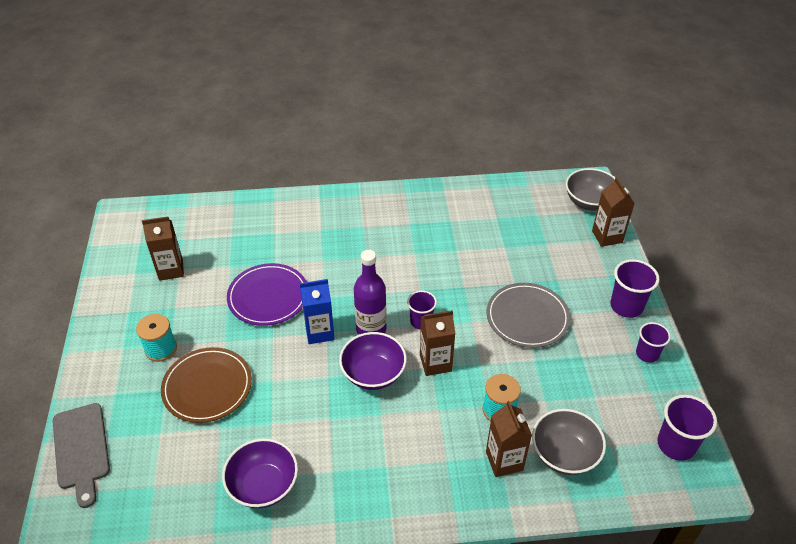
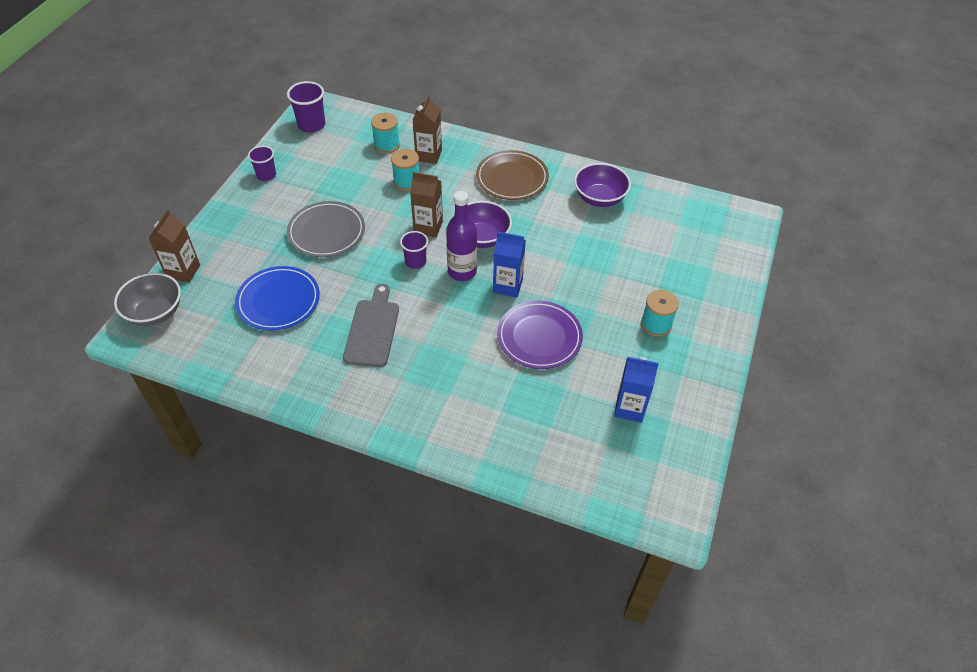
camera: 155 degrees left, 5 degrees up
grey cutting board [53,403,110,508] -> grey cutting board moved to [343,284,399,367]
brown carton [142,216,184,281] -> blue carton [614,357,659,422]
brown plate [161,347,252,423] -> brown plate moved to [476,150,549,200]
grey bowl [532,409,606,475] -> turquoise spool [371,113,400,154]
purple cup [610,259,659,318] -> none
none -> blue plate [235,266,320,331]

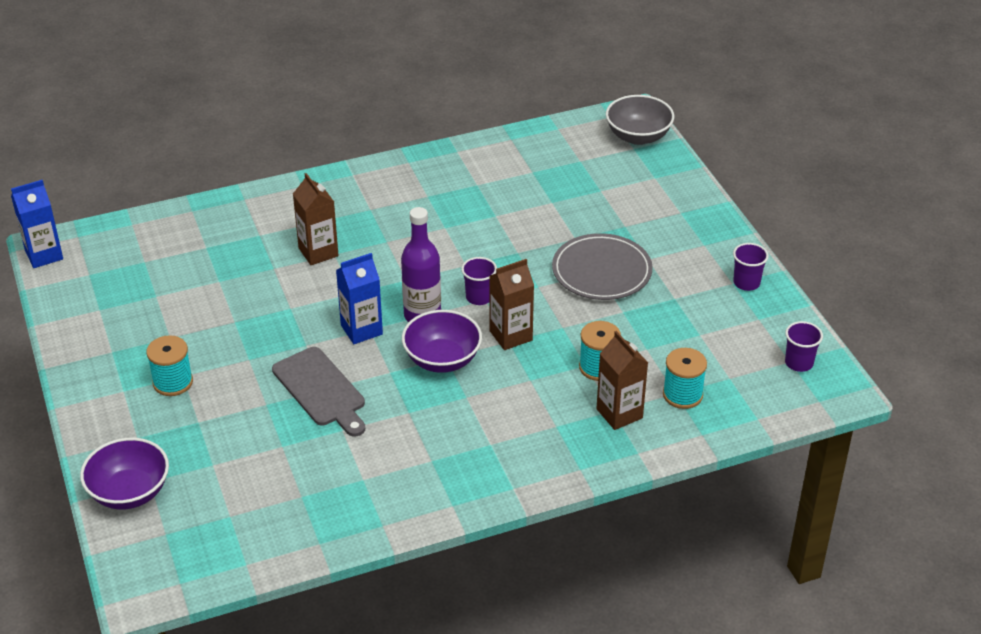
camera: 140 degrees right, 10 degrees down
brown carton [148,210,200,283] -> brown carton moved to [293,173,339,265]
blue plate [235,266,320,331] -> none
purple cup [287,81,325,133] -> purple cup [785,321,823,372], size x0.67
grey cutting board [343,284,399,367] -> grey cutting board moved to [272,347,365,436]
brown plate [476,150,549,200] -> none
purple plate [497,301,583,369] -> none
purple bowl [574,163,631,207] -> purple bowl moved to [80,438,169,510]
blue carton [614,357,659,422] -> blue carton moved to [11,180,63,268]

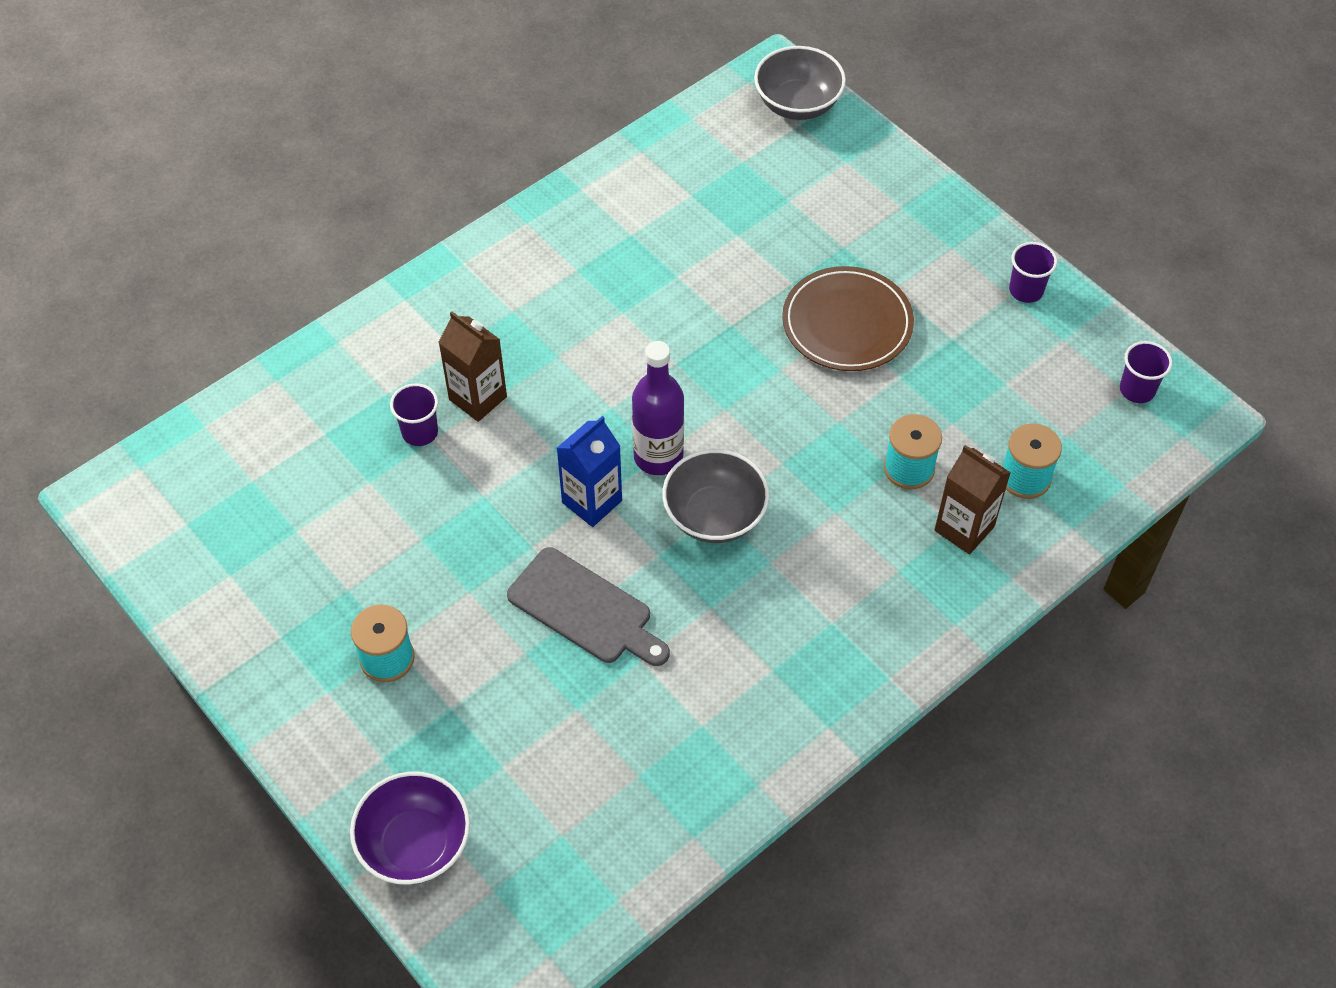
camera: 20 degrees left, 15 degrees up
blue carton [11,180,63,268] -> none
purple bowl [402,310,482,373] -> grey bowl [662,449,769,543]
purple cup [461,257,497,305] -> purple cup moved to [390,383,438,446]
brown carton [490,259,534,350] -> none
grey plate [552,233,653,300] -> brown plate [782,266,914,371]

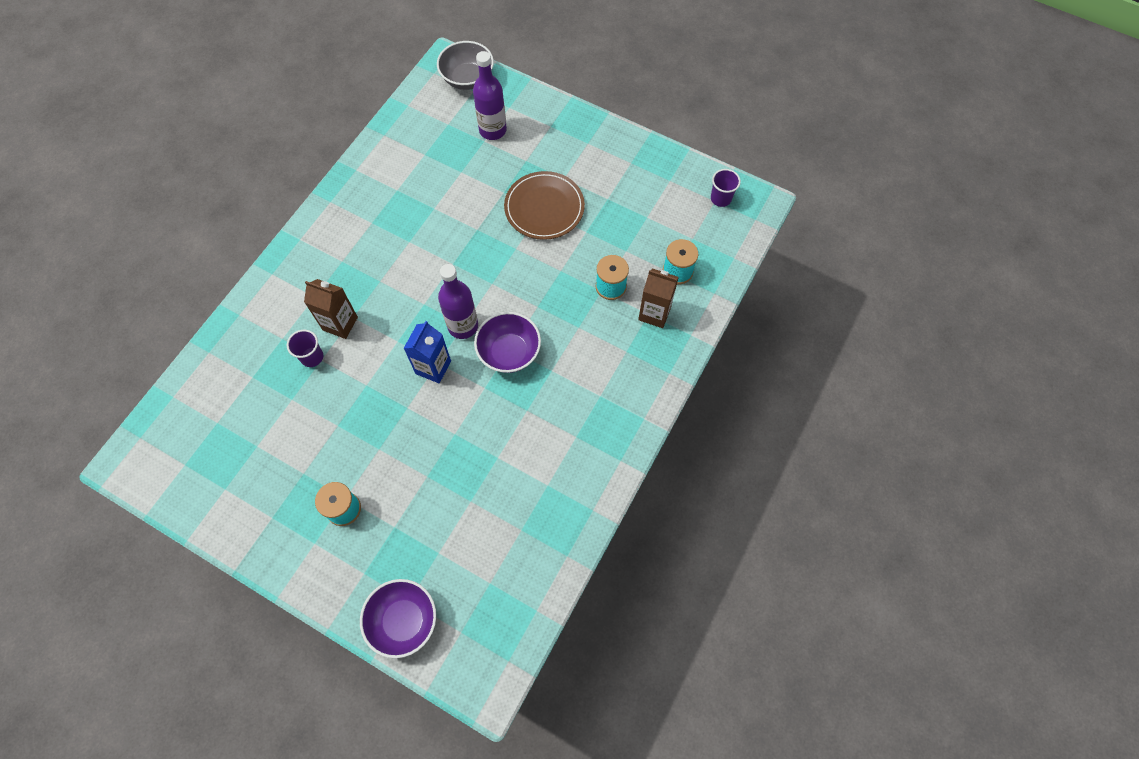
camera: 20 degrees left, 10 degrees up
grey cutting board [507,547,670,666] -> none
grey bowl [662,449,769,543] -> purple bowl [474,312,541,373]
purple cup [1009,242,1057,303] -> none
none -> purple bottle [473,51,507,140]

